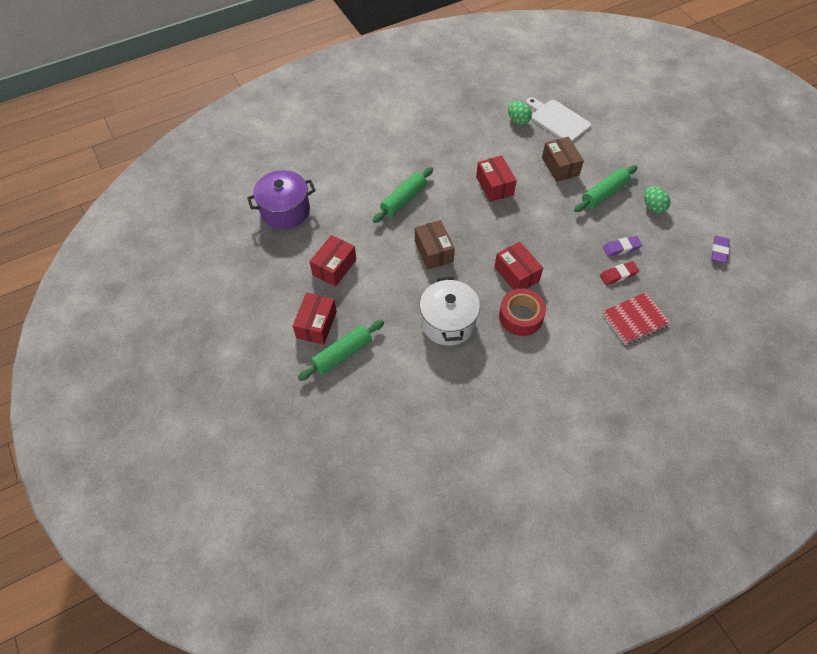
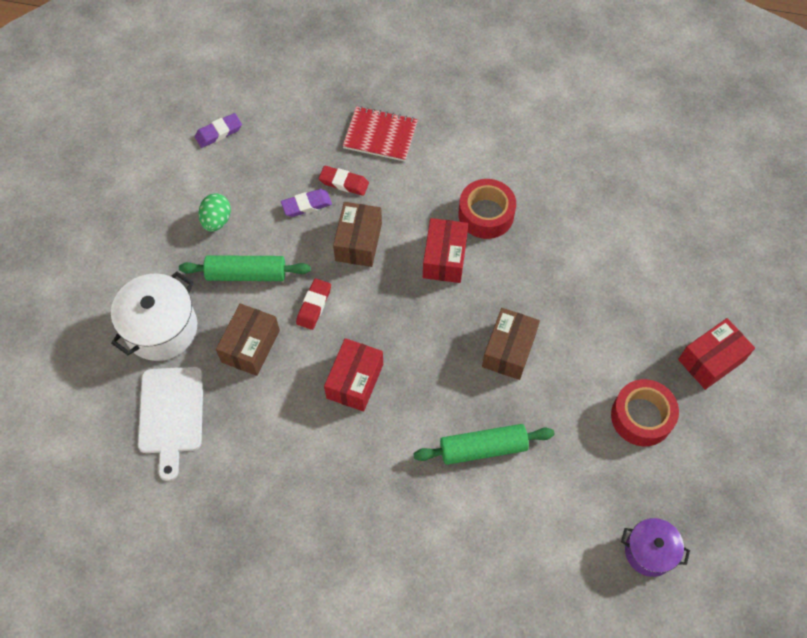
camera: 140 degrees left, 5 degrees up
purple pot [247,170,316,230] -> purple pot [621,518,690,577], size x0.62
green rolling pin [298,320,384,381] -> none
red box [310,235,356,287] -> red tape [611,379,679,446]
white pot [420,277,480,346] -> white pot moved to [111,271,197,361]
green egg [508,101,532,125] -> none
purple eraser [603,236,642,257] -> purple eraser turned 45 degrees counterclockwise [281,189,332,217]
none -> red eraser [296,278,331,330]
none -> brown box [333,202,382,267]

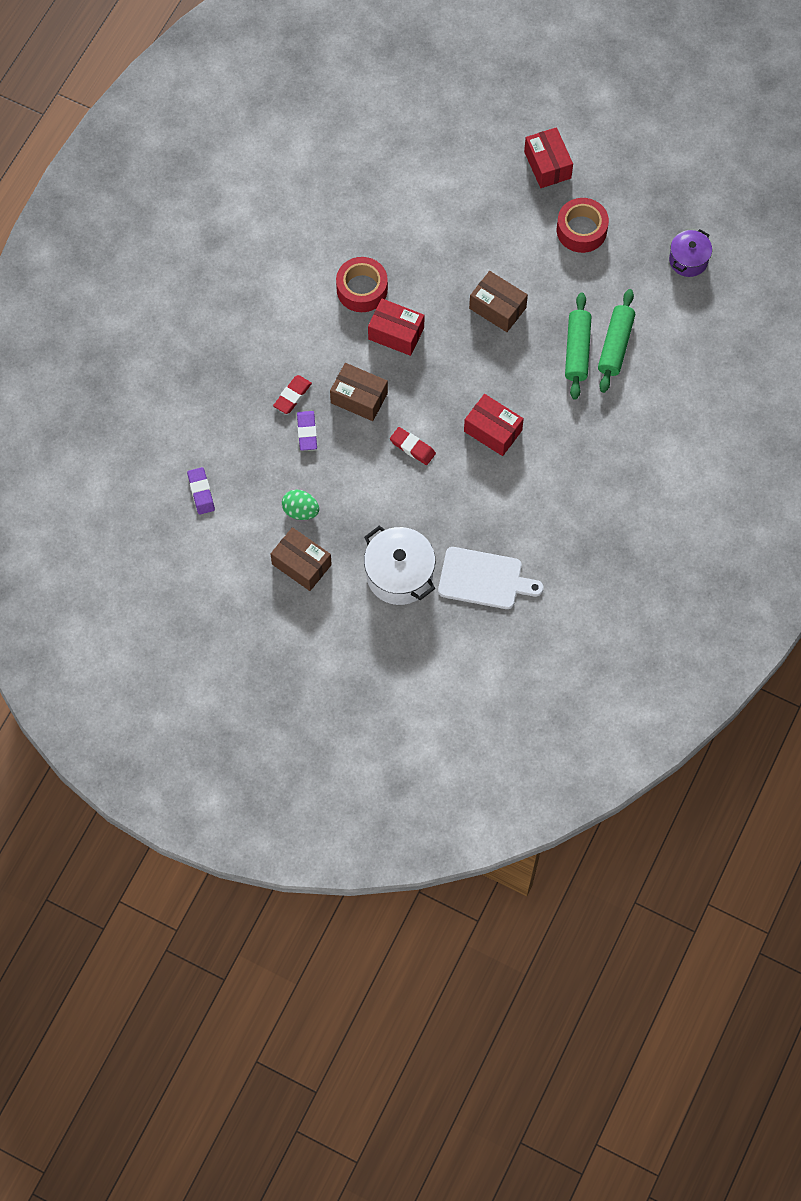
camera: 75 degrees left, 5 degrees up
green rolling pin [179,255,311,281] -> green rolling pin moved to [598,289,635,393]
brown box [216,303,280,376] -> brown box moved to [271,527,332,591]
red notebook [342,106,418,161] -> none

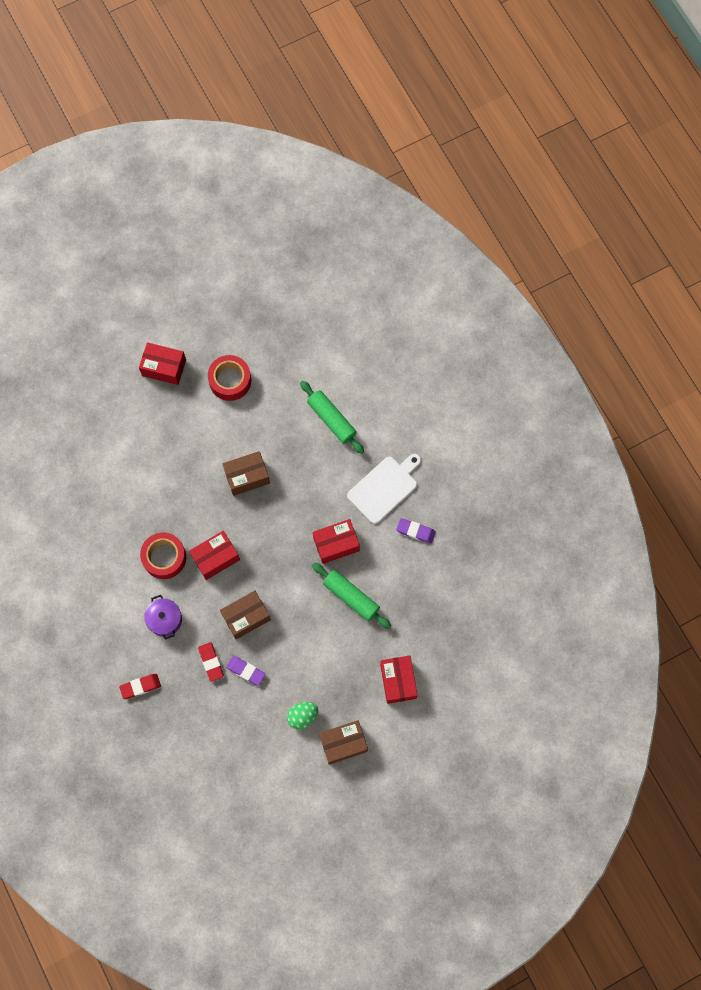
camera: 55 degrees left, 5 degrees up
purple eraser [187,467,215,515] -> purple eraser moved to [396,518,436,544]
white pot [364,525,435,605] -> red box [380,656,418,704]
red eraser [390,427,436,465] -> red eraser moved to [119,674,161,699]
white cutting board [438,547,544,609] -> white cutting board moved to [347,454,421,524]
green rolling pin [565,292,591,400] -> green rolling pin moved to [312,563,391,629]
purple pot [669,229,712,277] -> purple pot moved to [144,595,182,640]

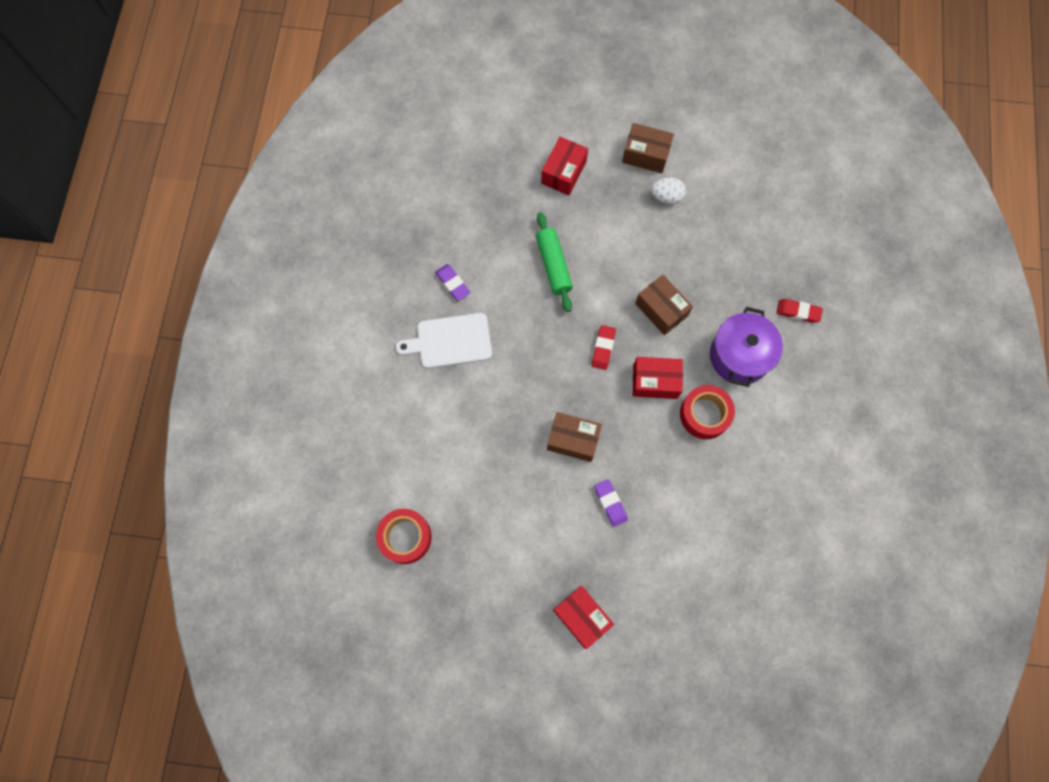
camera: 145 degrees left, 0 degrees up
purple pot [144,595,182,640] -> purple pot [710,307,783,387], size x1.61
red eraser [198,642,224,682] -> red eraser moved to [591,325,616,370]
red tape [208,355,251,401] -> red tape moved to [376,509,432,564]
brown box [220,591,271,639] -> brown box turned 45 degrees clockwise [635,275,693,335]
purple eraser [226,656,266,686] -> purple eraser moved to [594,479,628,527]
green egg [287,702,318,730] -> white egg [651,177,686,204]
green rolling pin [300,381,364,454] -> none
red box [313,519,360,564] -> none

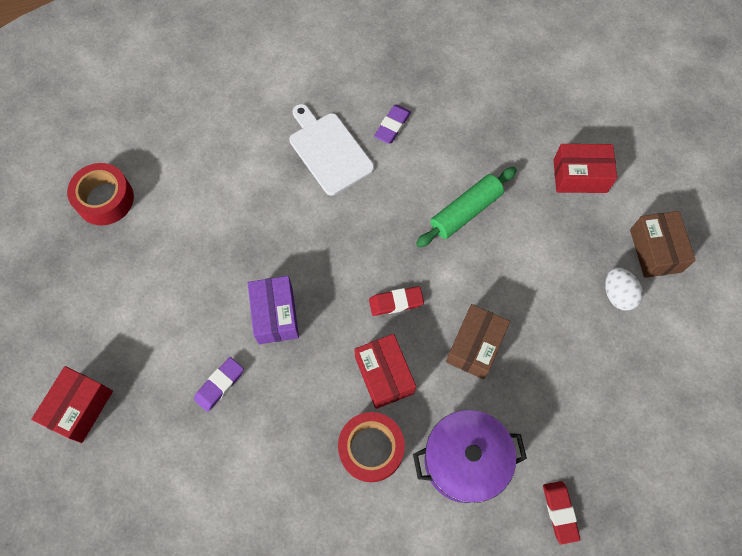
camera: 65 degrees right, 5 degrees down
brown box [547,412,602,462] -> purple box [248,276,299,344]

